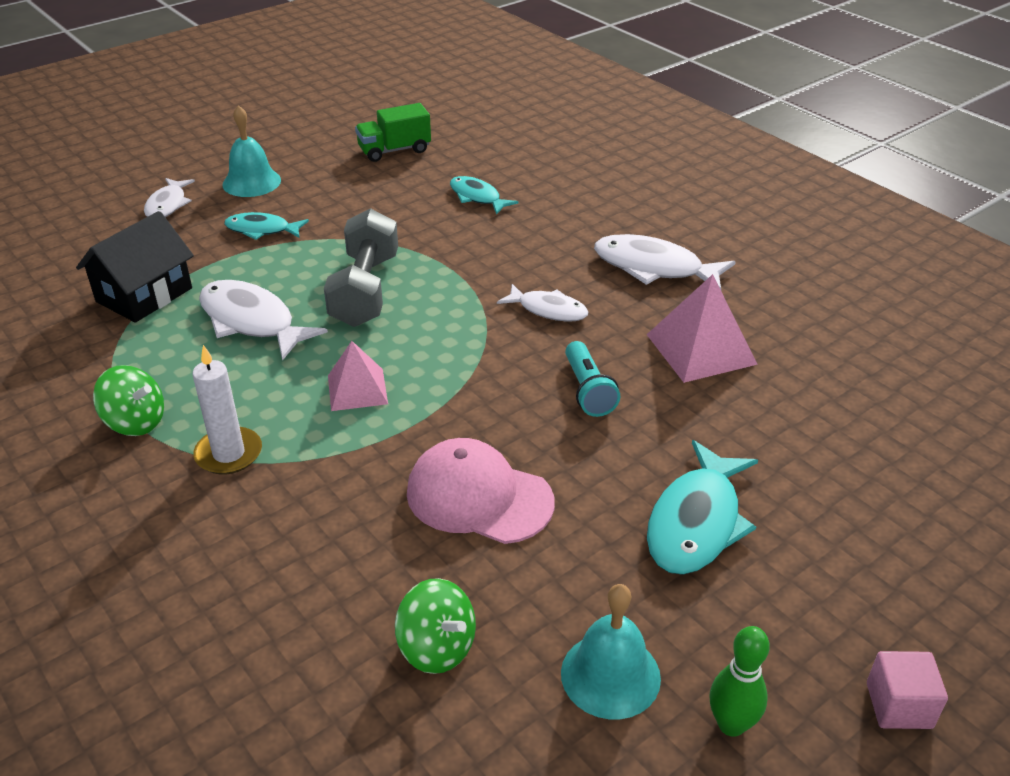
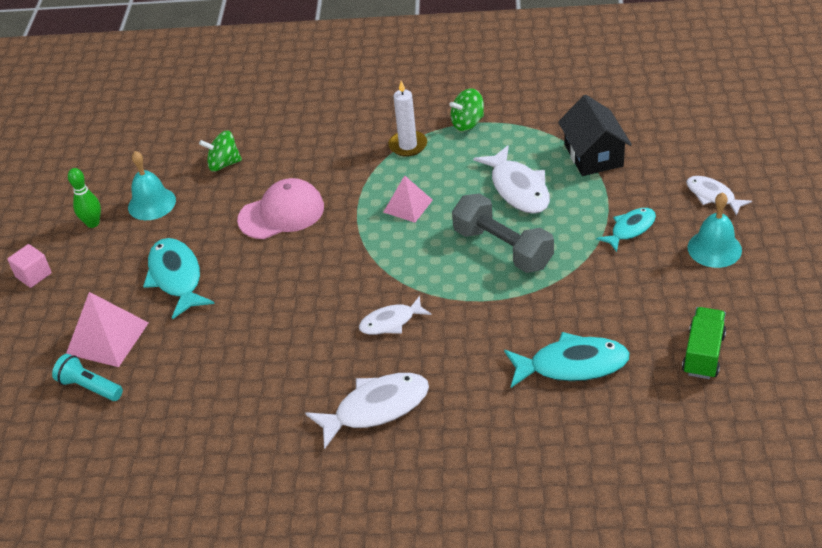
camera: 135 degrees right, 5 degrees up
white fish [199,280,328,361] -> white fish turned 75 degrees clockwise [473,145,550,214]
turquoise fish [450,176,518,215] -> turquoise fish [504,332,630,388], size x1.61
turquoise flashlight [565,341,620,417] -> turquoise flashlight moved to [52,354,123,401]
pink pyramid [647,274,758,383] -> pink pyramid moved to [66,292,149,367]

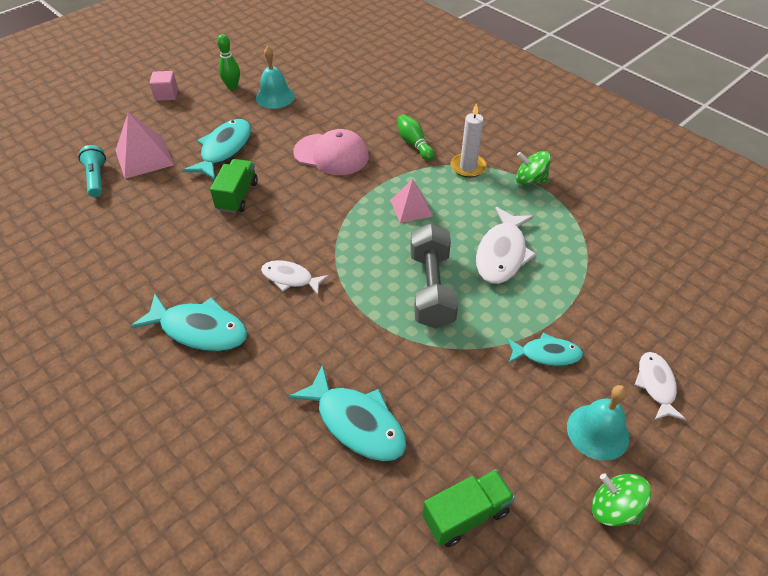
camera: 40 degrees right, 5 degrees up
green spinning top [199,130,242,172] -> green spinning top moved to [592,473,651,526]
white fish [305,373,429,449] -> turquoise fish [130,294,248,351]
black house [558,95,632,176] -> none
none -> green truck [210,159,258,213]
none -> green bowling pin [397,114,435,161]

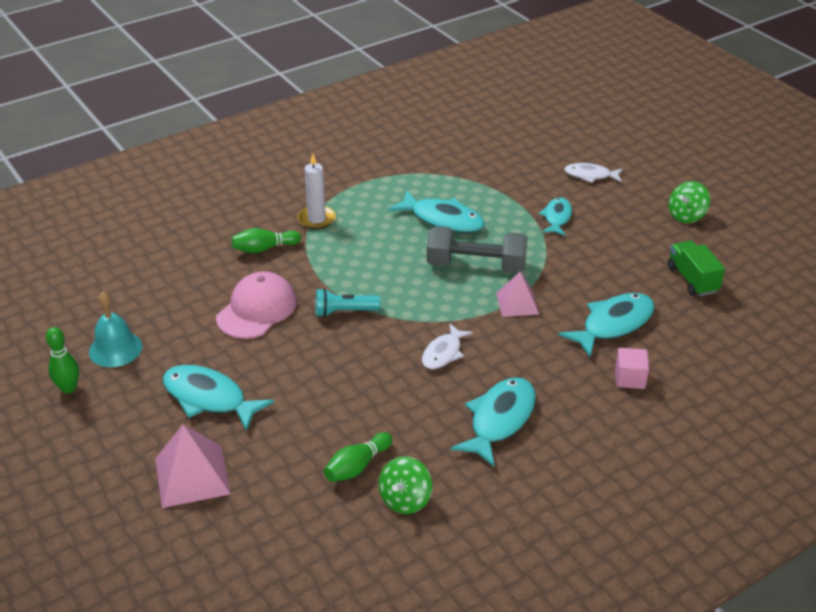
camera: 80 degrees left, 10 degrees down
turquoise flashlight [79,145,106,197] -> turquoise flashlight moved to [316,288,381,317]
pink cube [149,71,178,101] -> pink cube moved to [615,348,649,389]
green truck [210,159,258,213] -> none
pink pyramid [390,179,433,223] -> pink pyramid moved to [496,272,539,317]
white fish [476,207,537,284] -> turquoise fish [388,191,485,233]
green spinning top [516,151,551,185] -> green spinning top moved to [379,456,432,514]
turquoise bell [567,385,629,461] -> none
none -> green bowling pin [324,432,392,482]

